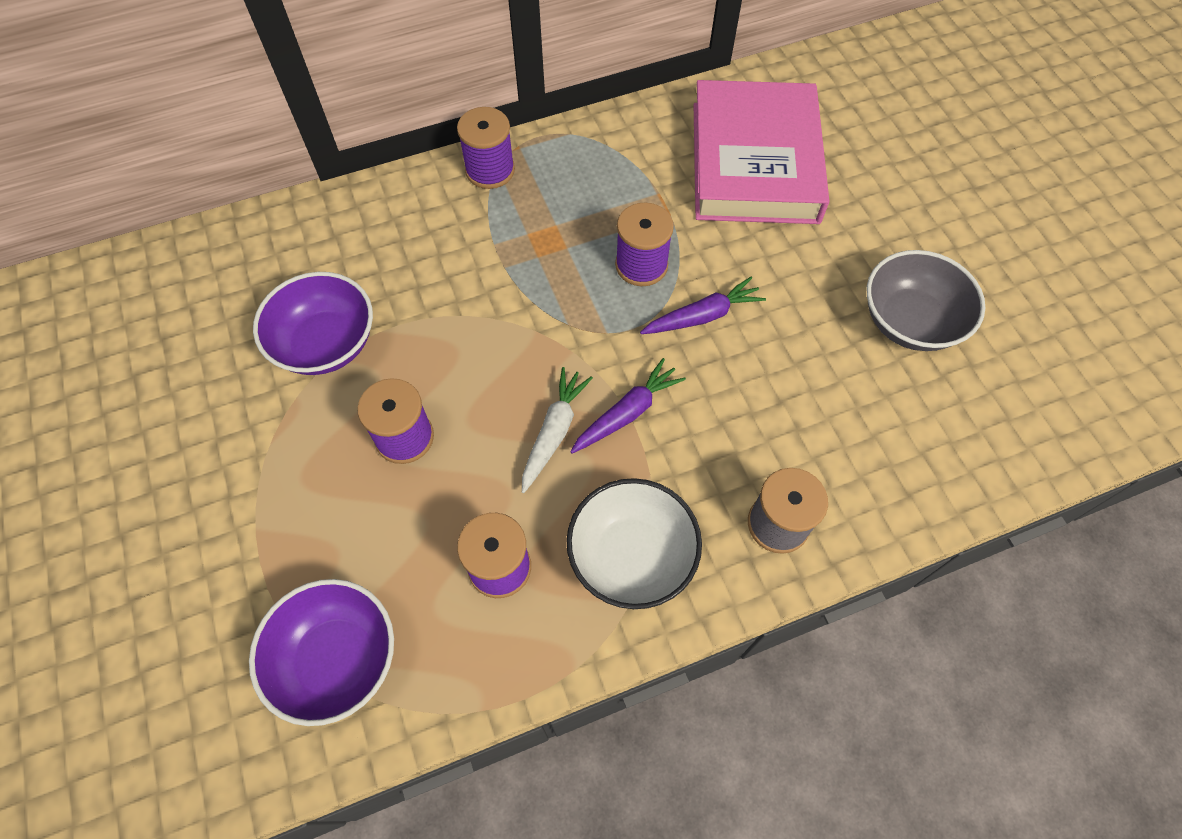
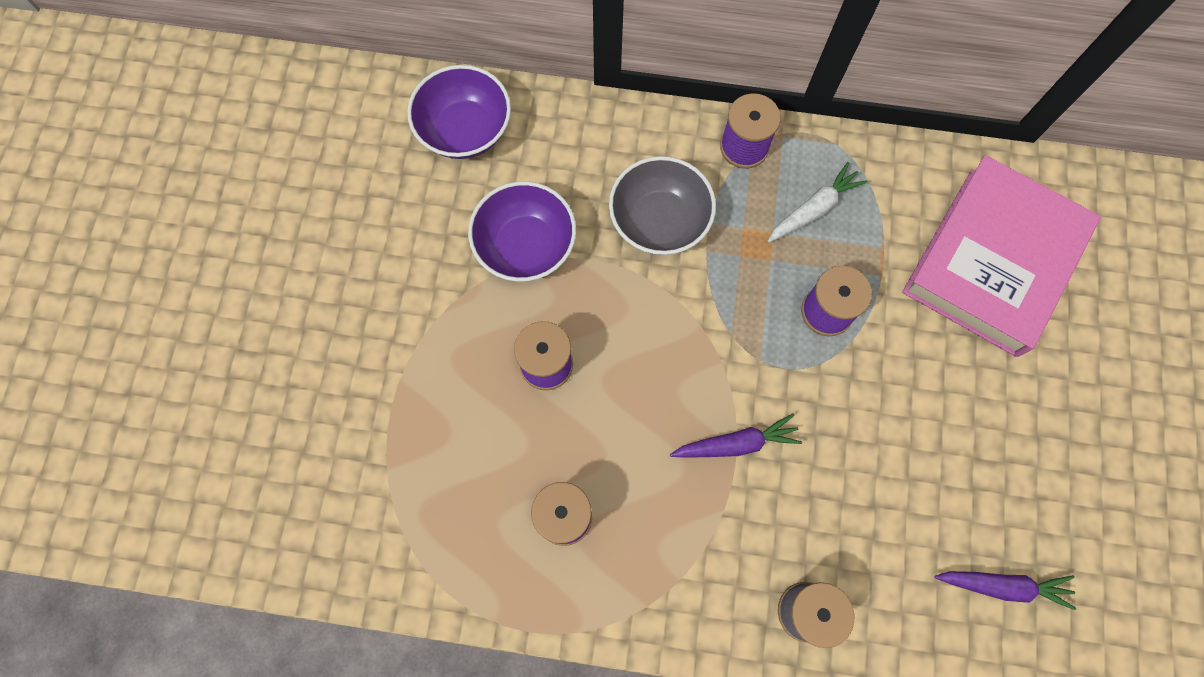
camera: 30 degrees right, 10 degrees up
purple bowl [249,579,394,726] -> purple bowl moved to [407,65,511,159]
white carrot [522,367,593,493] -> white carrot moved to [768,162,868,242]
white bowl [567,478,702,609] -> none
purple carrot [640,277,766,334] -> purple carrot moved to [935,571,1076,610]
grey bowl [867,250,986,351] -> grey bowl moved to [609,156,716,255]

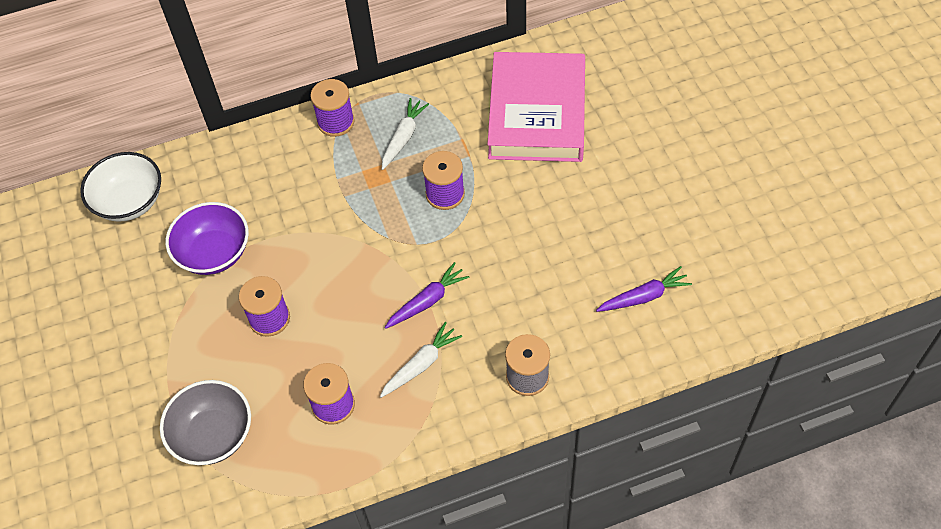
camera: 25 degrees left, 15 degrees down
purple bowl [407,65,511,159] -> white bowl [80,152,161,222]
grey bowl [609,156,716,255] -> grey bowl moved to [160,380,251,465]
none -> white carrot [380,322,462,398]

